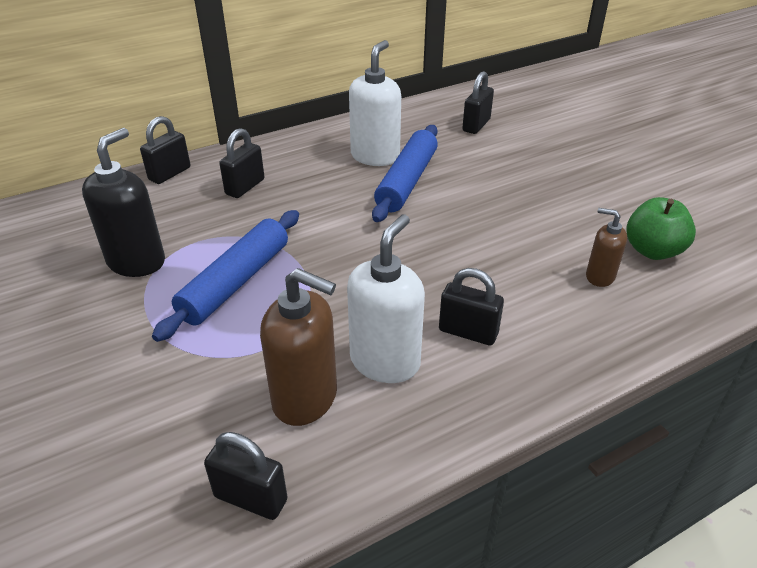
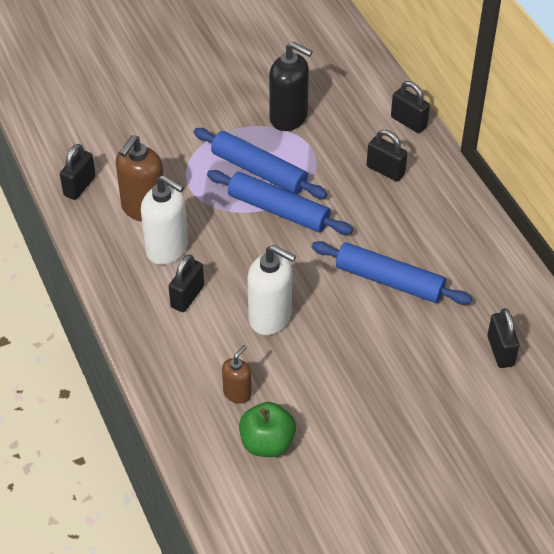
camera: 95 degrees right, 10 degrees up
white soap dispenser [349,40,401,166] -> white soap dispenser moved to [247,245,296,335]
black padlock [462,71,494,134] -> black padlock turned 45 degrees clockwise [487,308,519,368]
none -> blue rolling pin [207,170,353,235]

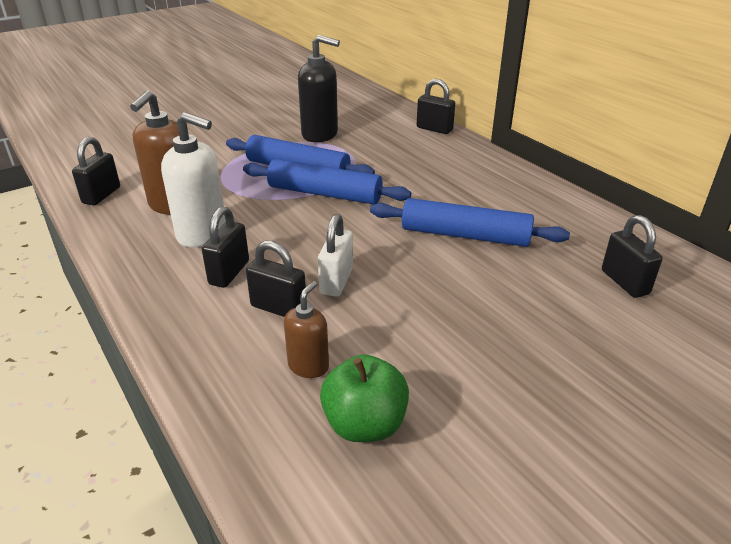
camera: 10 degrees left, 15 degrees down
white soap dispenser [247,245,296,335] -> white padlock [318,214,353,297]
black padlock [367,130,408,181] -> black padlock moved to [246,241,306,317]

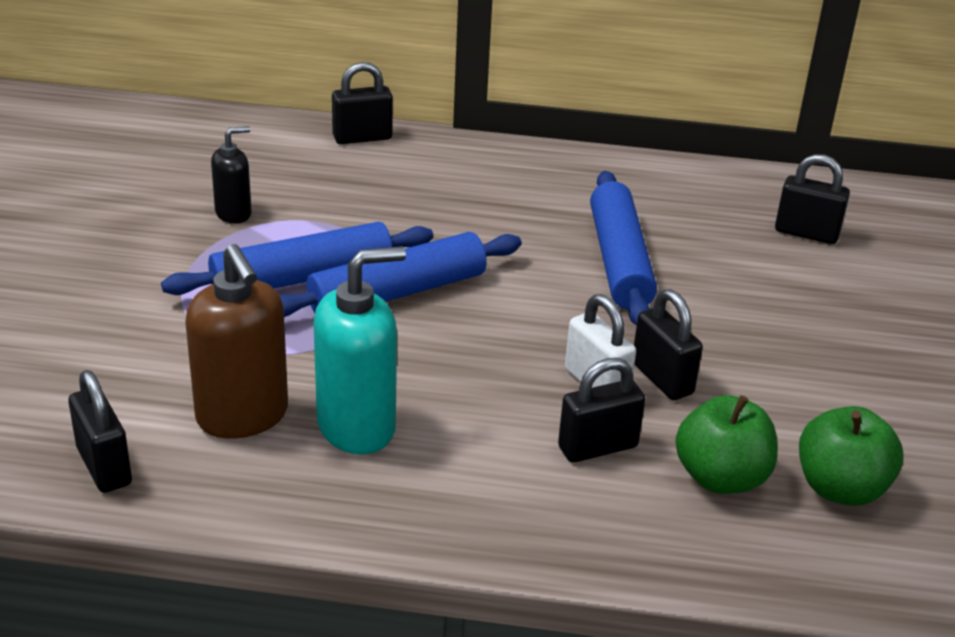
camera: 50 degrees left, 0 degrees up
white soap dispenser [161,112,226,247] -> turquoise soap dispenser [313,246,406,454]
black padlock [202,206,249,288] -> black padlock moved to [634,289,703,400]
brown soap dispenser [284,281,329,378] -> green apple [675,395,778,494]
black soap dispenser [298,35,340,142] -> black soap dispenser [211,126,252,223], size x0.57
blue rolling pin [370,198,570,247] -> blue rolling pin turned 60 degrees counterclockwise [590,171,657,325]

